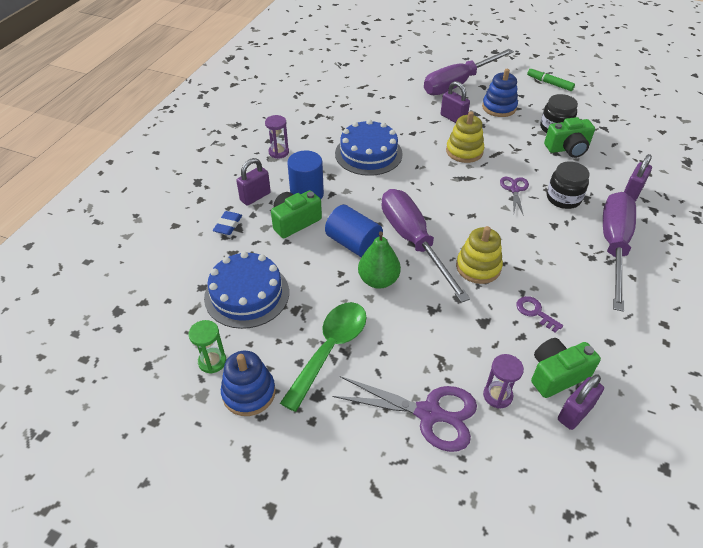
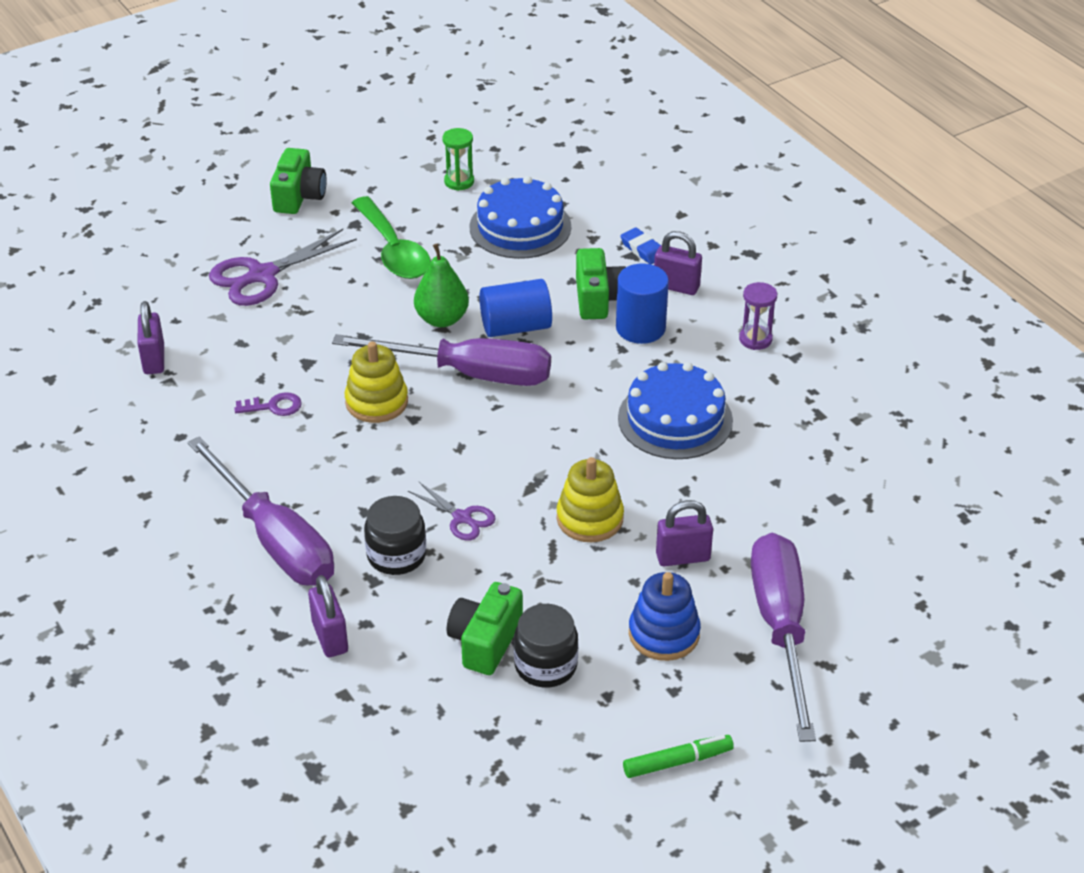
camera: 125 degrees right, 5 degrees down
blue stacking toy [221,351,276,416] -> none
purple padlock [236,158,271,206] -> purple padlock turned 60 degrees counterclockwise [654,231,702,295]
purple hourglass [483,354,524,409] -> none
green camera [531,338,601,398] -> green camera moved to [270,148,327,214]

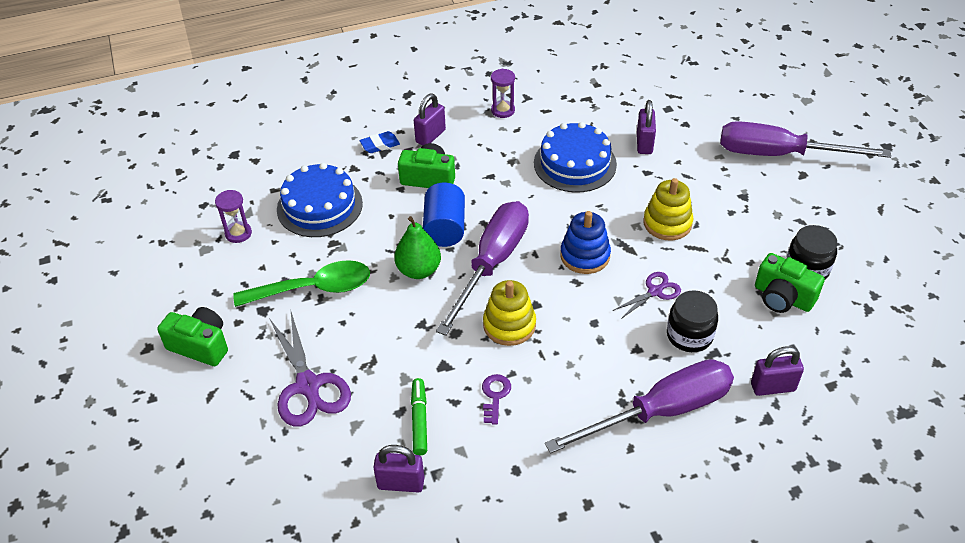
camera: 75 degrees left, 5 degrees up
green hourglass [442,128,474,191] -> purple hourglass [215,190,252,243]
blue cylinder [616,263,669,344] -> none
green marker [623,735,734,778] -> green marker moved to [411,378,427,456]
blue stacking toy [629,572,701,661] -> blue stacking toy moved to [560,211,611,274]
purple padlock [656,500,713,566] -> purple padlock moved to [637,100,656,154]

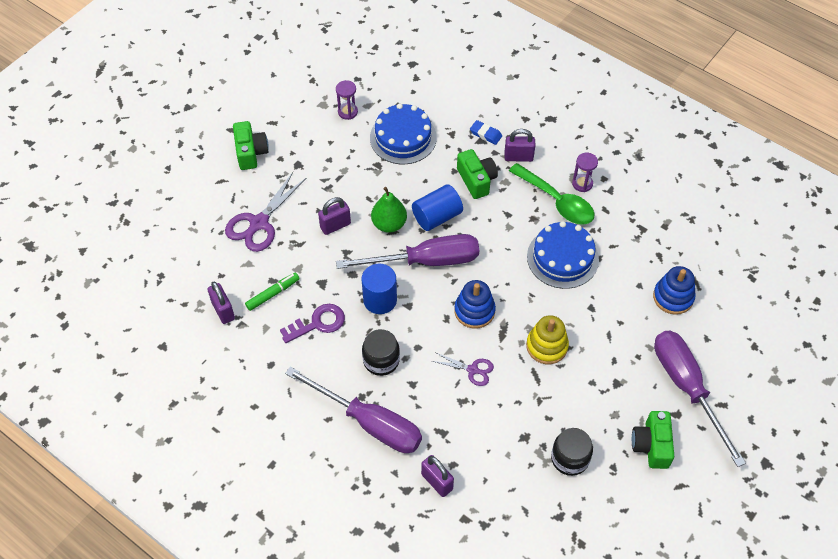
camera: 55 degrees right, 10 degrees up
green spoon [233,260,370,307] -> green spoon moved to [509,163,595,225]
purple key [482,374,511,425] -> purple key [280,304,345,343], size x1.53
yellow stacking toy [483,280,536,346] -> blue cylinder [361,264,397,314]
purple padlock [637,100,656,154] -> purple padlock moved to [318,197,351,235]
black jar [667,290,718,352] -> black jar moved to [362,329,400,376]
green camera [755,253,825,313] -> green camera moved to [632,411,674,469]
none -> blue stacking toy [653,266,696,315]

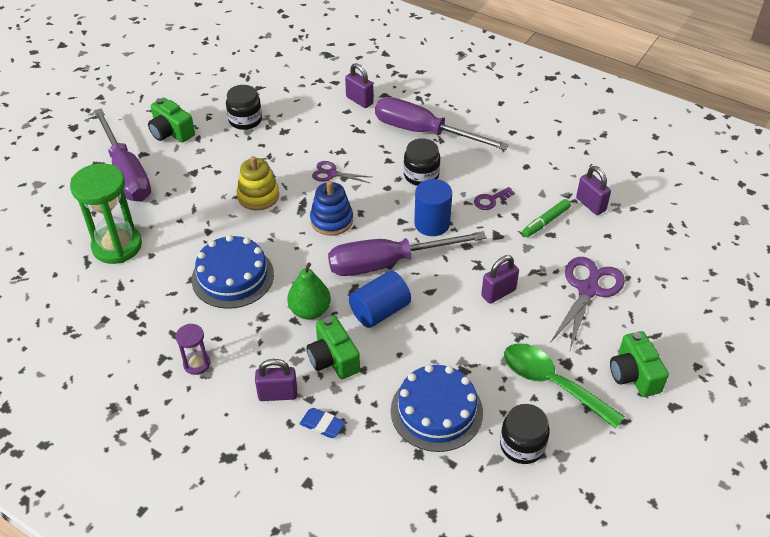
camera: 175 degrees right, 10 degrees down
purple key [280,304,345,343] -> purple key [474,187,515,210], size x0.65
purple hourglass [336,80,358,120] -> black jar [500,404,550,464]
green pear [371,187,407,233] -> green pear moved to [287,263,331,320]
green spoon [509,163,595,225] -> green spoon moved to [504,343,625,429]
green camera [632,411,674,469] -> green camera turned 135 degrees clockwise [148,98,195,143]
blue stacking toy [653,266,696,315] -> green hourglass [70,163,142,264]

